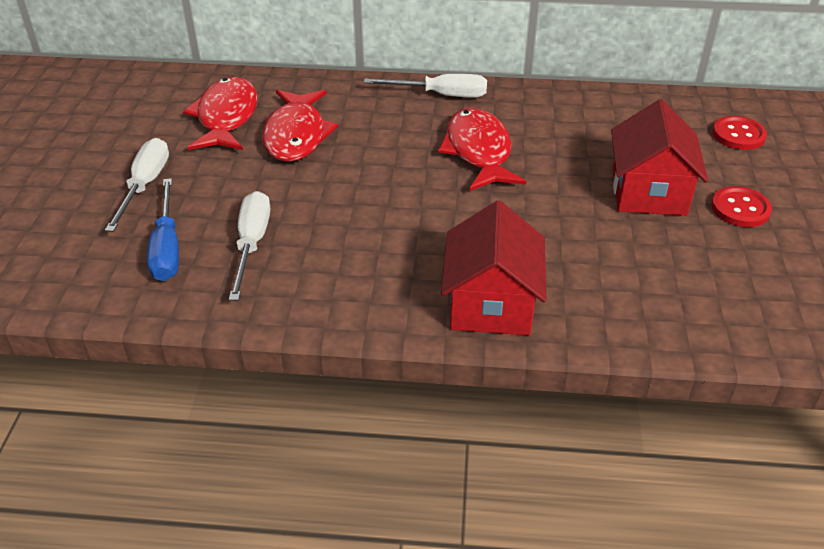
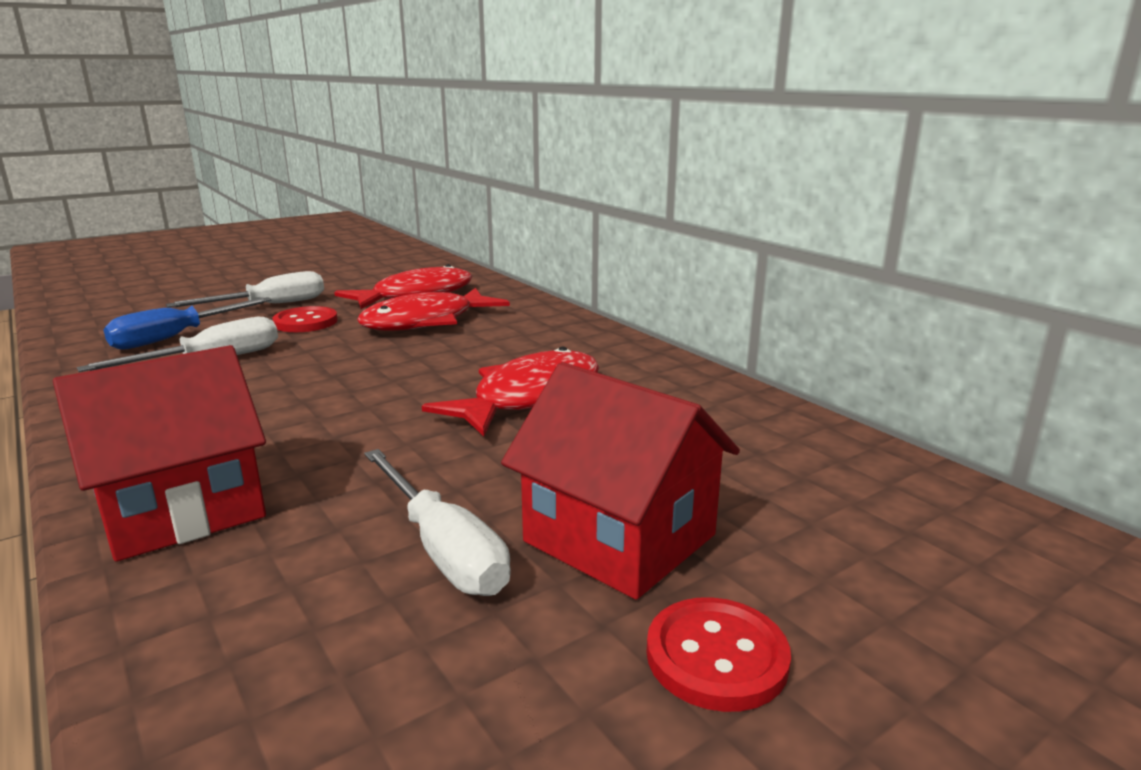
camera: 50 degrees right, 20 degrees down
white screwdriver [364,74,487,98] -> white screwdriver moved to [364,449,511,596]
red house [611,99,708,216] -> red house turned 75 degrees clockwise [501,362,740,600]
red button [712,116,767,150] -> red button moved to [273,306,338,332]

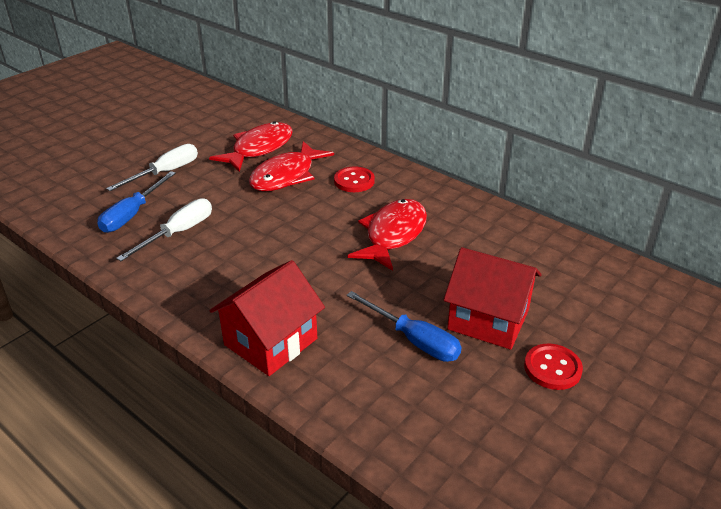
camera: 15 degrees left, 15 degrees up
red button [273,306,338,332] -> red button moved to [334,167,375,192]
white screwdriver [364,449,511,596] -> blue screwdriver [347,291,462,362]

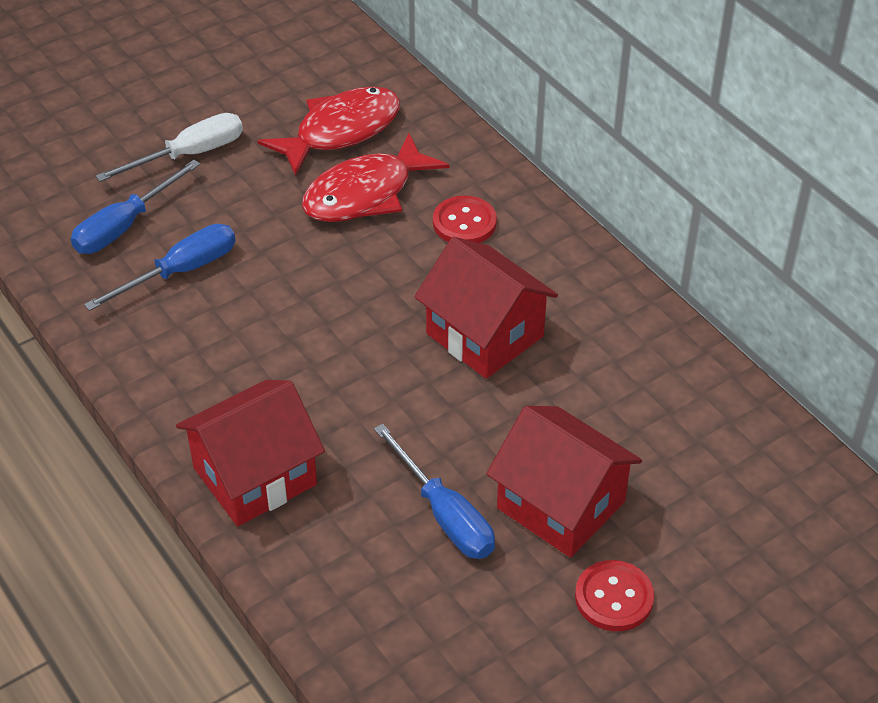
camera: 15 degrees right, 10 degrees up
white screwdriver [116,198,212,261] -> blue screwdriver [84,224,235,311]
red fish [347,199,427,271] -> red house [414,237,558,379]

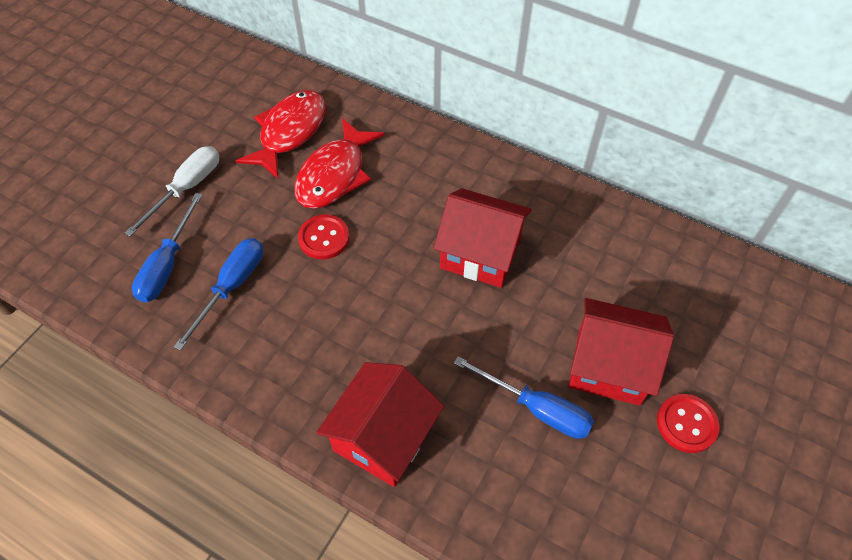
camera: 25 degrees left, 10 degrees up
red button [433,196,497,243] -> red button moved to [298,214,350,260]

